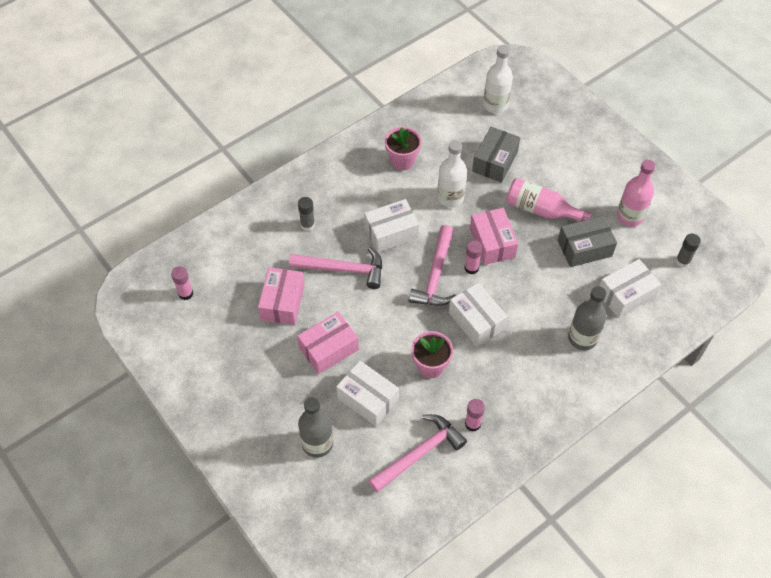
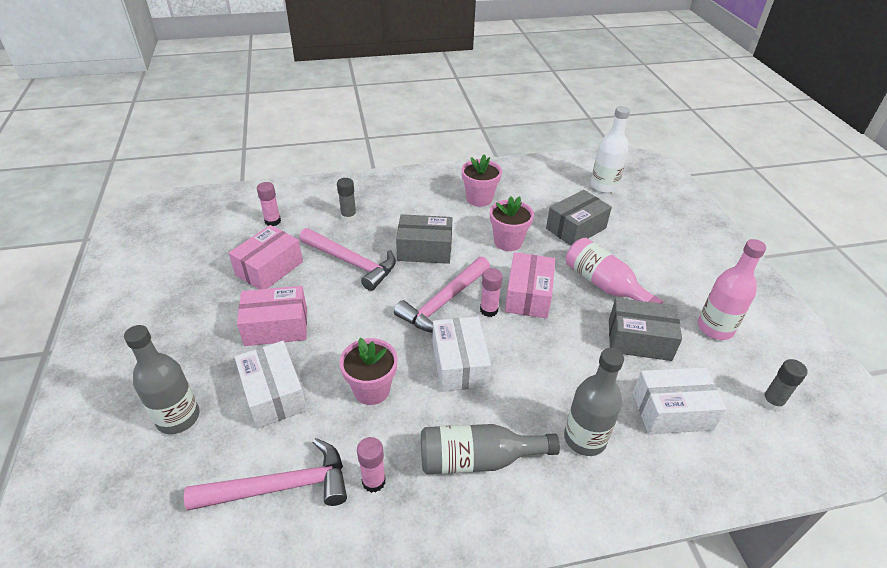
camera: 25 degrees right, 15 degrees down
pink glue stick [171,266,193,300] -> pink glue stick moved to [257,182,281,226]
white box [364,199,419,253] -> grey box [396,214,452,264]
white bottle [437,140,467,207] -> pink flower pot [490,196,534,251]
none -> grey bottle [421,424,560,474]

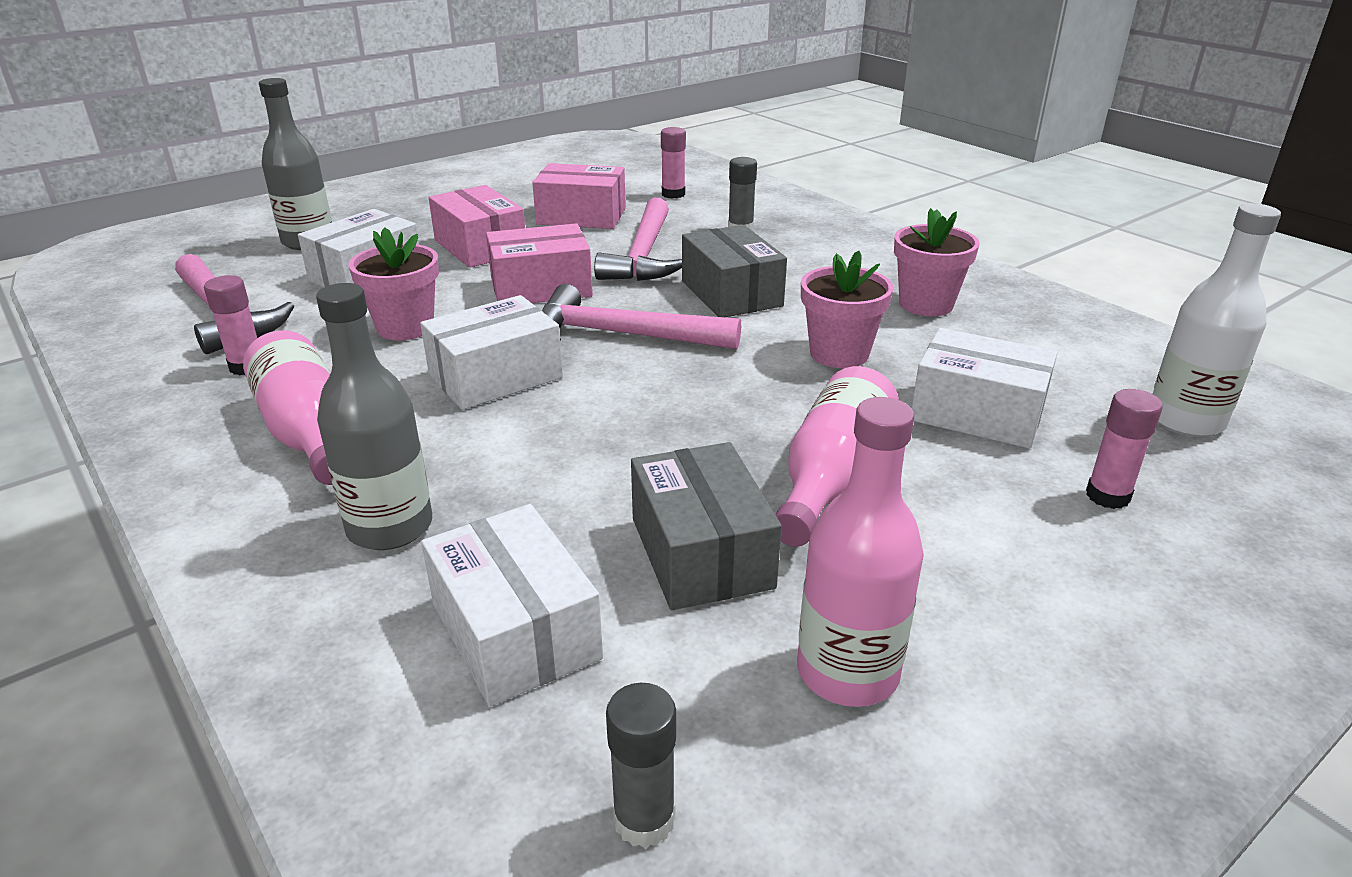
camera: 65 degrees right, 10 degrees down
grey bottle [421,424,560,474] -> pink bottle [243,330,332,485]
pink glue stick [480,268,503,317] -> pink glue stick moved to [1086,389,1163,509]
pink box [505,252,555,319] -> pink box moved to [486,223,593,303]
grey box [546,190,612,246] -> white box [912,328,1058,449]

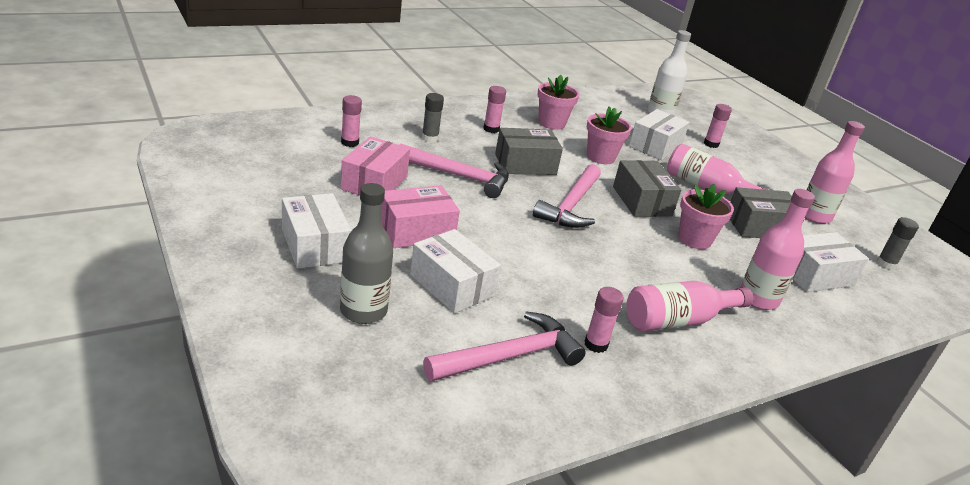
camera: 85 degrees left, 0 degrees up
grey bottle [316,283,432,550] -> pink bottle [740,189,815,310]
pink flower pot [349,227,439,340] -> pink flower pot moved to [678,184,734,249]
white box [420,295,563,410] -> white box moved to [282,193,351,269]
pink box [486,223,593,303] -> none
none -> pink glue stick [484,86,506,133]
none -> grey box [613,160,681,217]

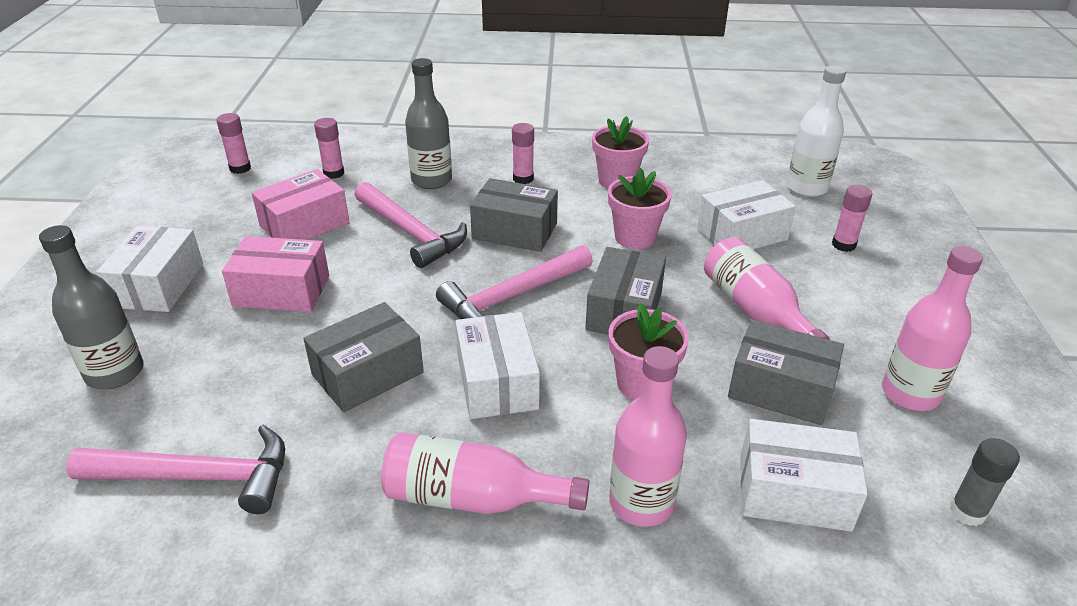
camera: 35 degrees right, 5 degrees up
white box [410,229,501,314] -> white box moved to [455,312,540,419]
grey glue stick [422,93,444,143] -> grey bottle [405,58,452,189]
pink glue stick [584,287,624,353] -> pink glue stick moved to [217,113,251,174]
none -> grey box [303,302,424,412]

